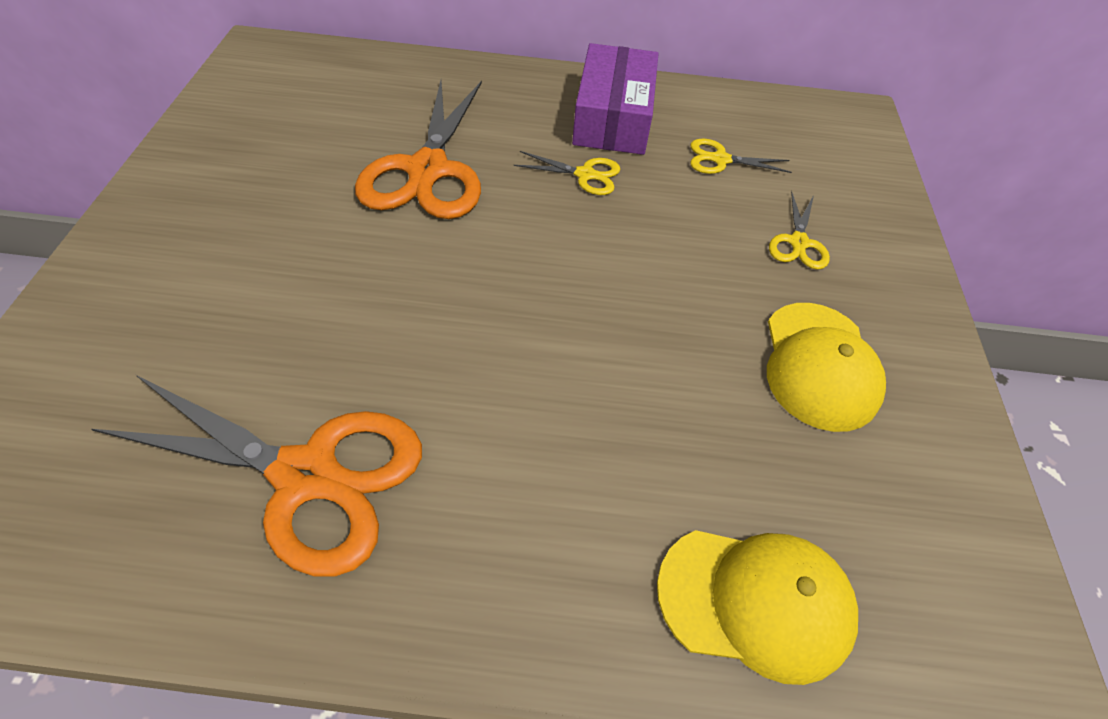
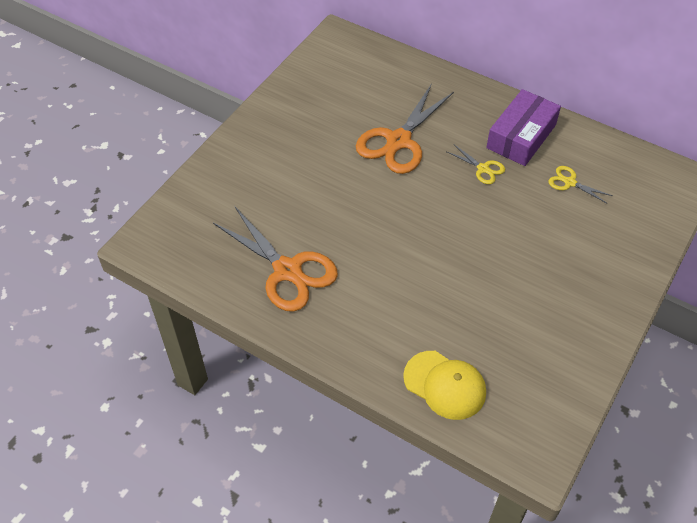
camera: 30 degrees right, 0 degrees up
yellow cap [767,303,886,432] -> none
yellow scissors [769,191,830,270] -> none

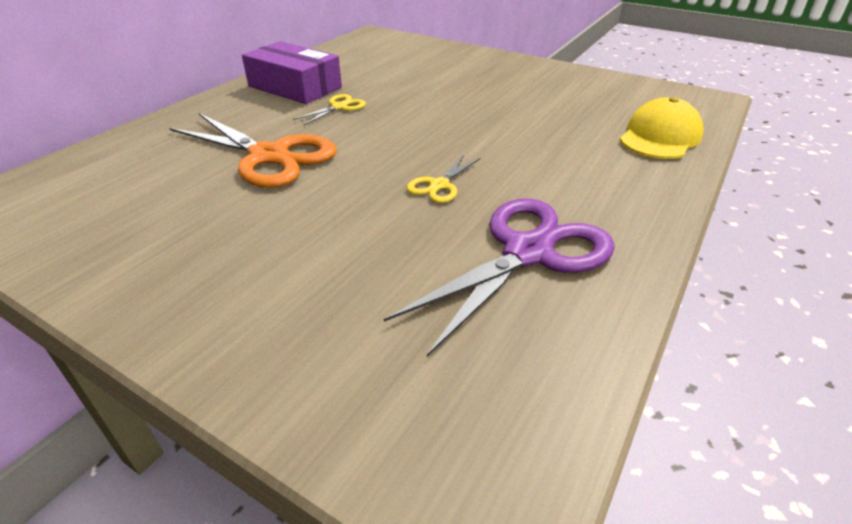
camera: 90 degrees left, 15 degrees down
orange scissors [213,206,338,312] -> purple scissors [384,198,615,357]
yellow scissors [548,166,613,204] -> yellow scissors moved to [407,155,480,203]

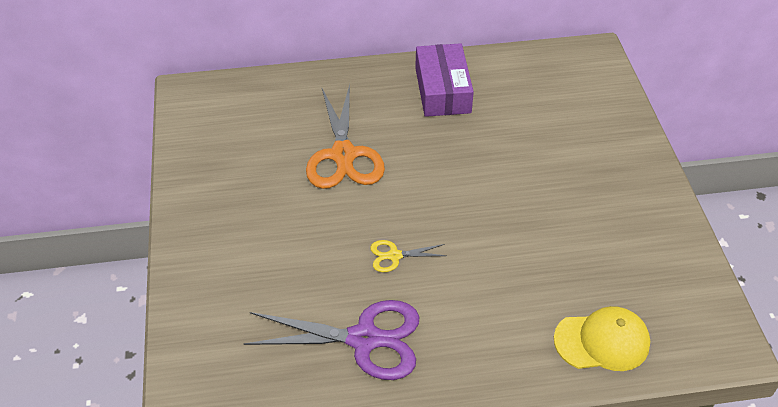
camera: 50 degrees right, 10 degrees up
yellow scissors [293,94,366,125] -> none

